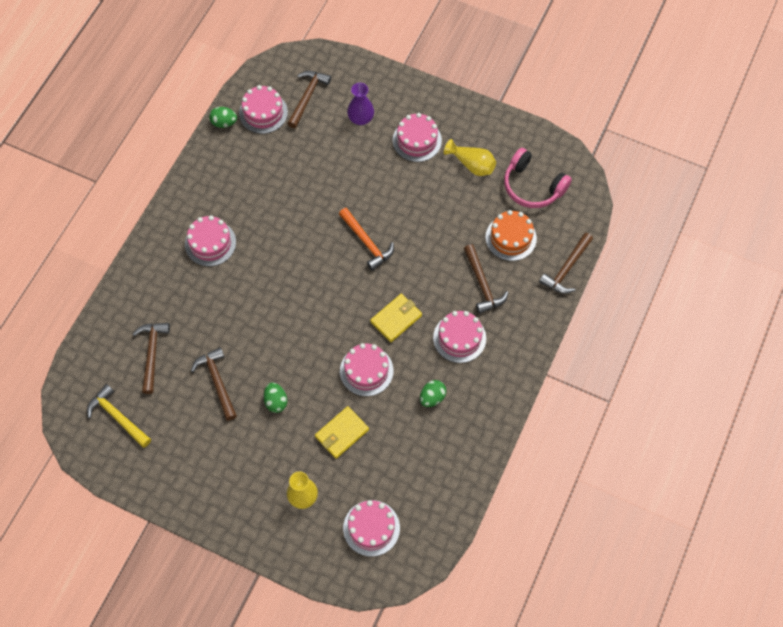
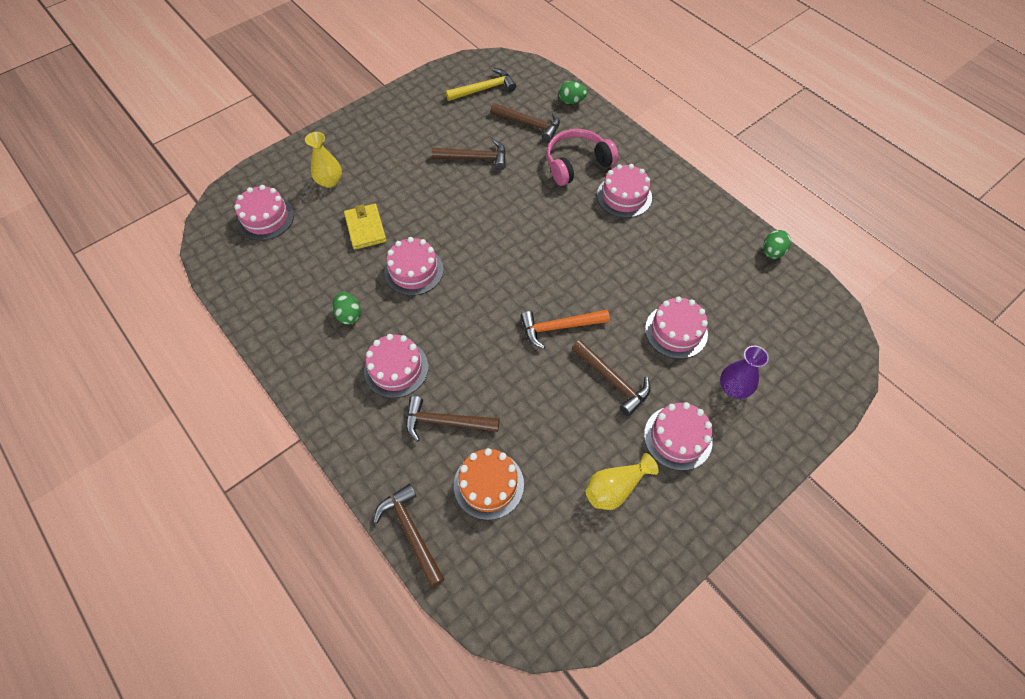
camera: 115 degrees right, 5 degrees down
pink cake [239,85,288,134] -> pink cake moved to [645,296,708,359]
green egg [263,382,287,413] -> green egg moved to [559,81,587,104]
brown hammer [287,71,331,128] -> brown hammer moved to [572,340,651,416]
yellow wallet [370,294,422,342] -> none
pink headphones [504,148,572,208] -> pink headphones moved to [546,129,619,186]

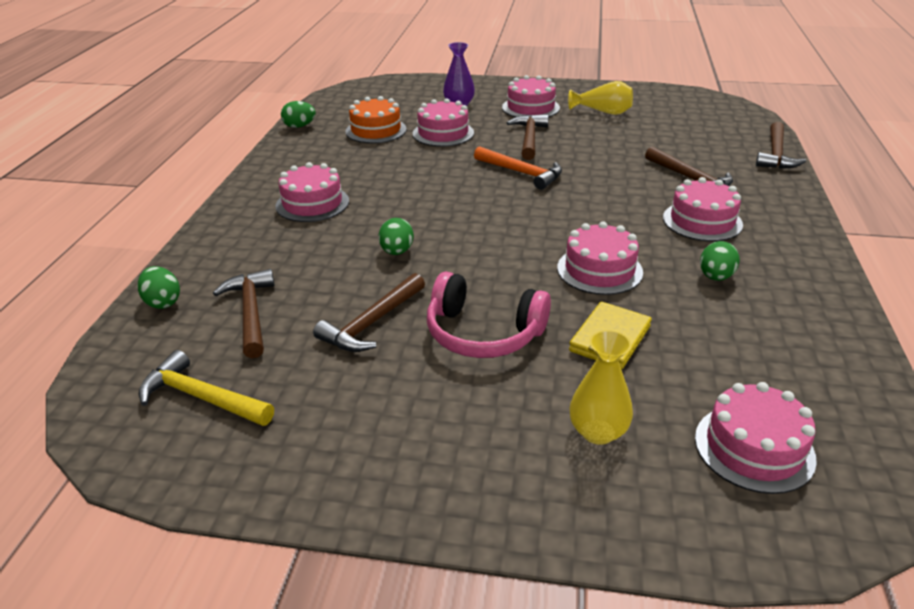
camera: 130 degrees left, 25 degrees down
brown hammer [432,139,506,170] -> brown hammer turned 105 degrees counterclockwise [313,273,425,352]
orange cake [454,448,524,520] -> orange cake moved to [345,96,407,143]
pink headphones [546,129,619,186] -> pink headphones moved to [427,272,551,358]
none -> green egg [379,218,414,255]

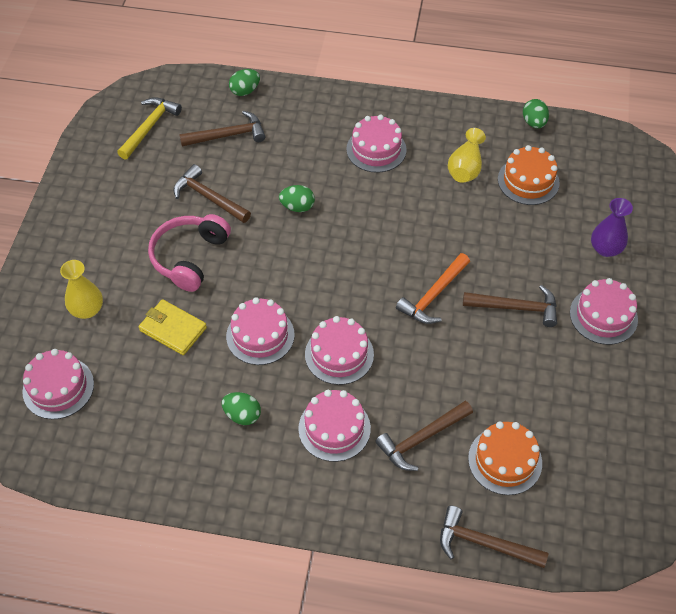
camera: 90 degrees right, 20 degrees up
pink cake [413,98,474,147] -> pink cake moved to [305,316,374,385]
yellow vase [568,81,633,115] -> yellow vase moved to [448,128,486,183]
none -> orange cake [468,421,542,495]

